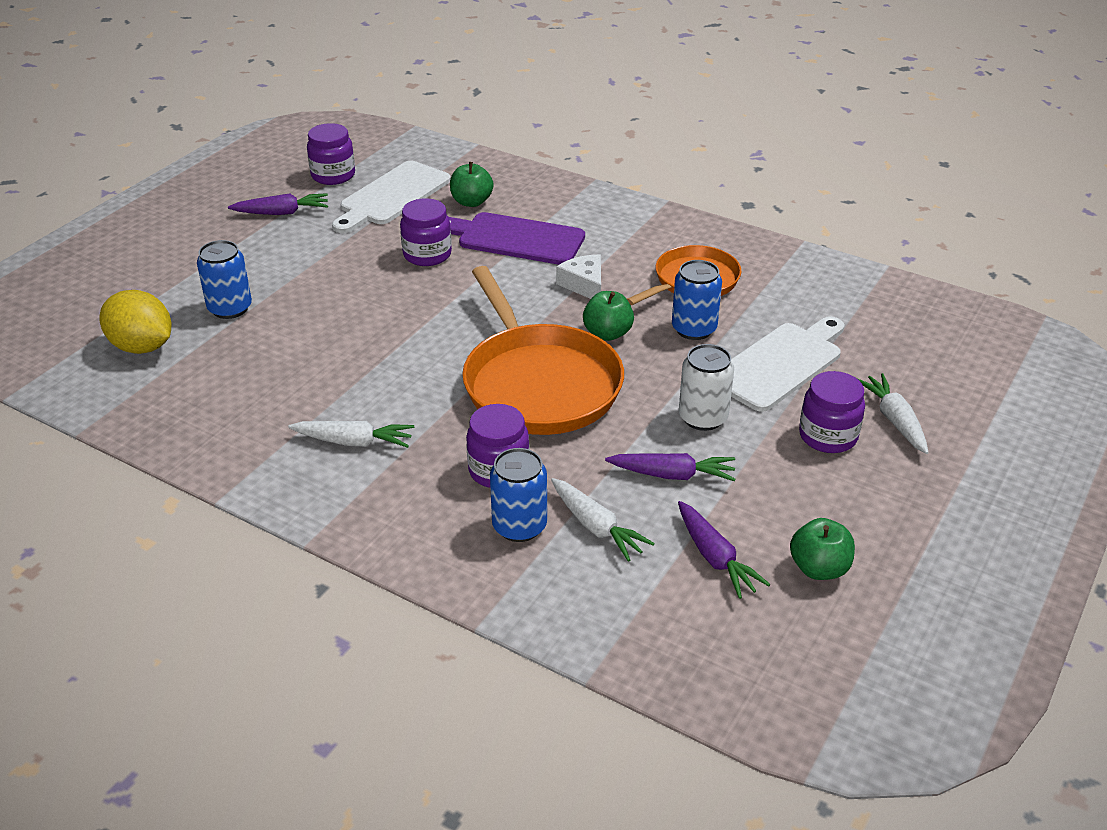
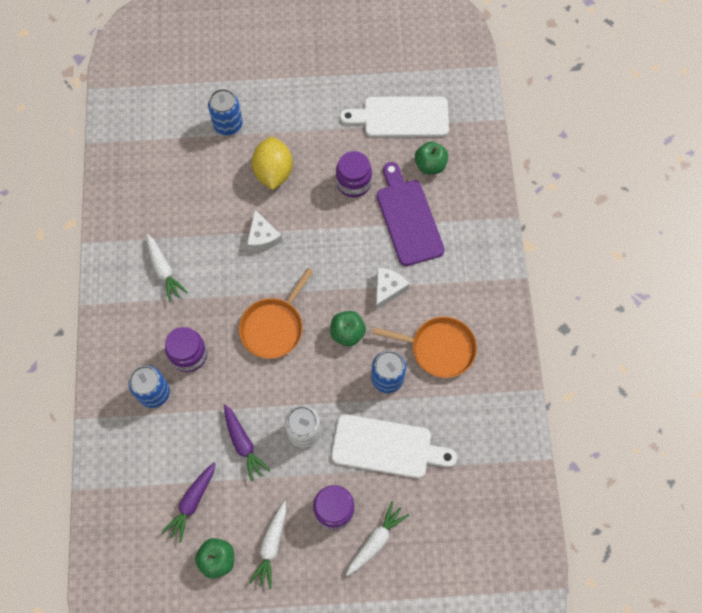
camera: 55 degrees right, 30 degrees up
yellow lemon [100,290,171,354] -> yellow lemon moved to [252,137,293,190]
purple carrot [228,193,328,215] -> none
purple jar [307,123,355,185] -> none
orange pan [462,266,624,435] -> orange pan [239,268,313,359], size x0.60
white carrot [551,478,655,562] -> white carrot moved to [249,501,286,589]
none -> white cheese [247,210,282,251]

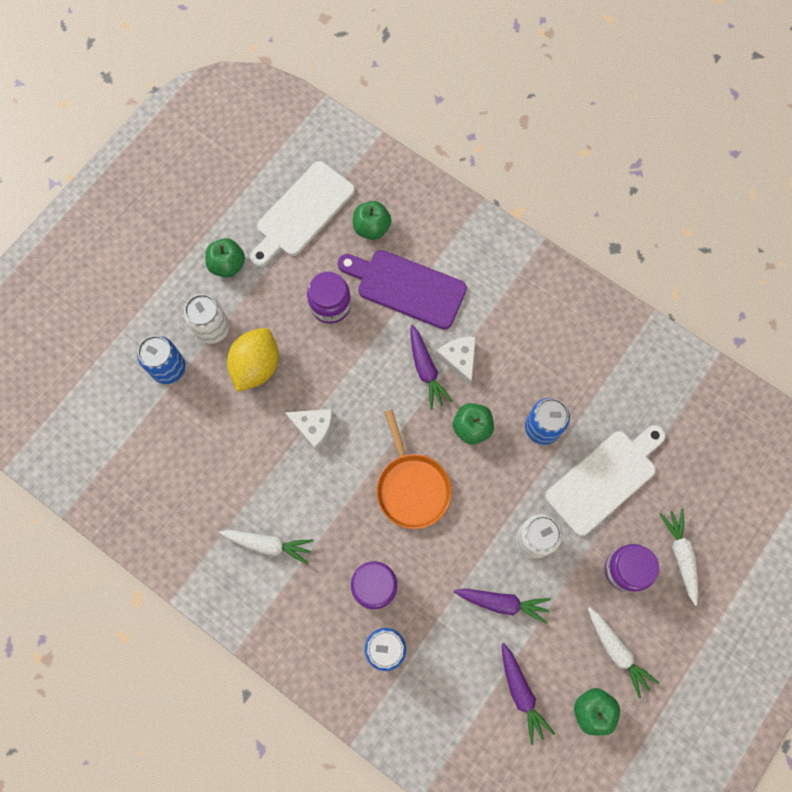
camera: 50 degrees left, 5 degrees up
yellow lemon [252,137,293,190] -> yellow lemon turned 75 degrees clockwise [227,328,279,392]
orange pan [372,317,477,378] -> none
none -> white can [184,294,229,344]
none -> green apple [205,238,245,277]
none -> purple carrot [410,325,453,410]

